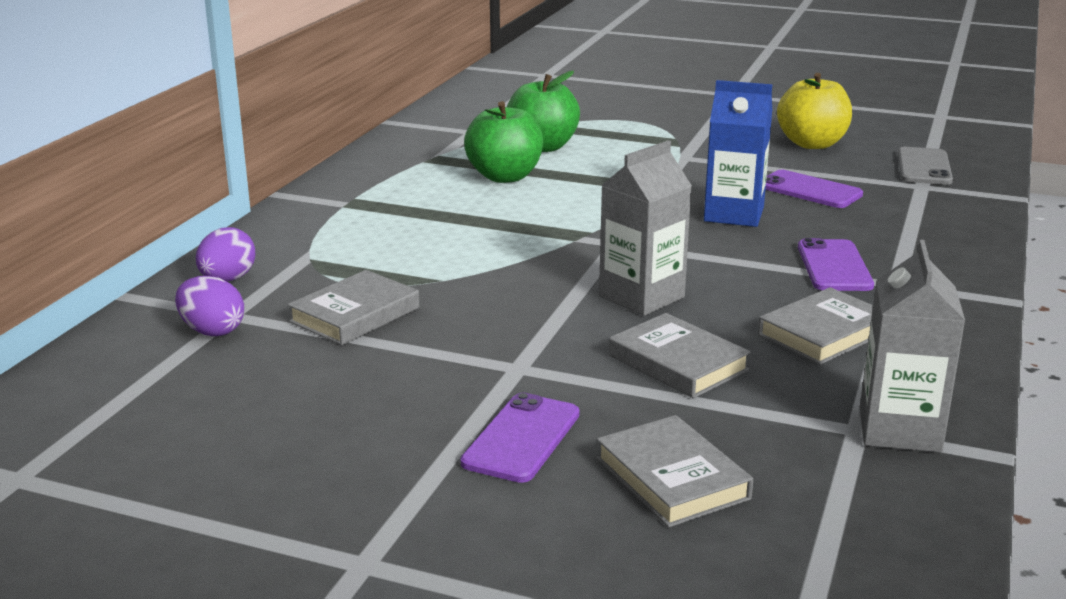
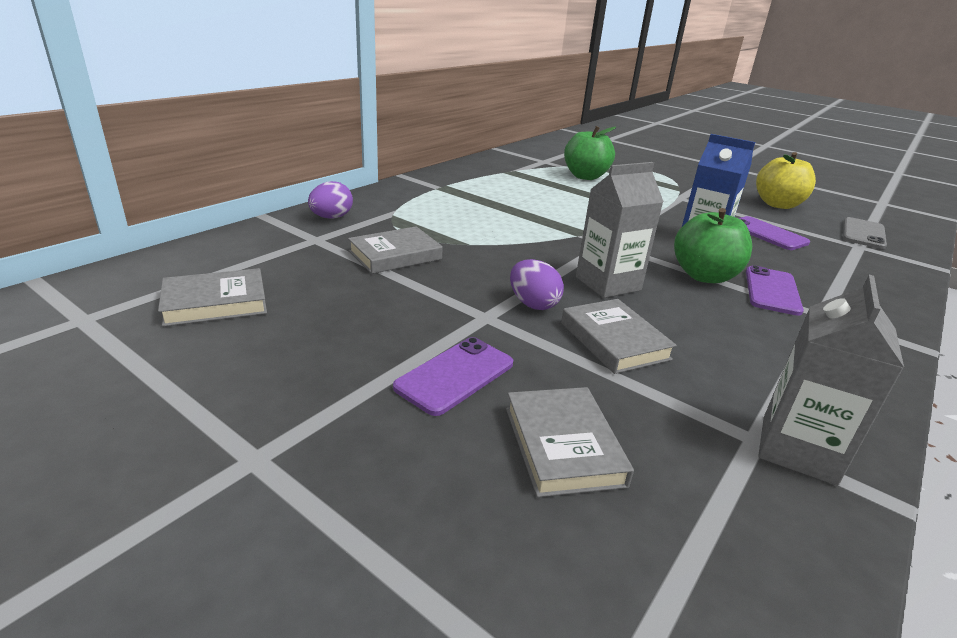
camera: 15 degrees right, 5 degrees up
purple egg [175,276,244,336] -> purple egg moved to [510,259,564,310]
green apple [464,101,543,183] -> green apple moved to [674,208,752,283]
grey book [758,287,873,365] -> grey book moved to [158,268,267,327]

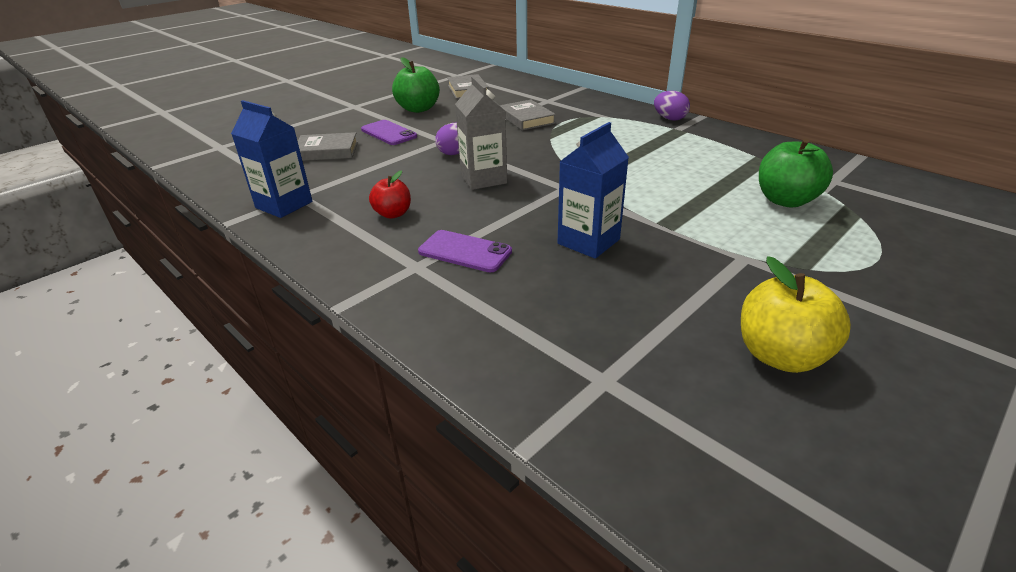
camera: 100 degrees right, 5 degrees up
purple egg [308,181,353,219] -> purple egg moved to [654,91,690,121]
grey book [561,299,677,374] -> none
green apple [674,208,752,283] -> green apple moved to [392,57,440,113]
purple phone [738,216,810,250] -> none
grey carton [758,275,904,486] -> blue carton [231,100,313,218]
grey phone [843,217,887,249] -> none
none -> red apple [369,170,411,219]

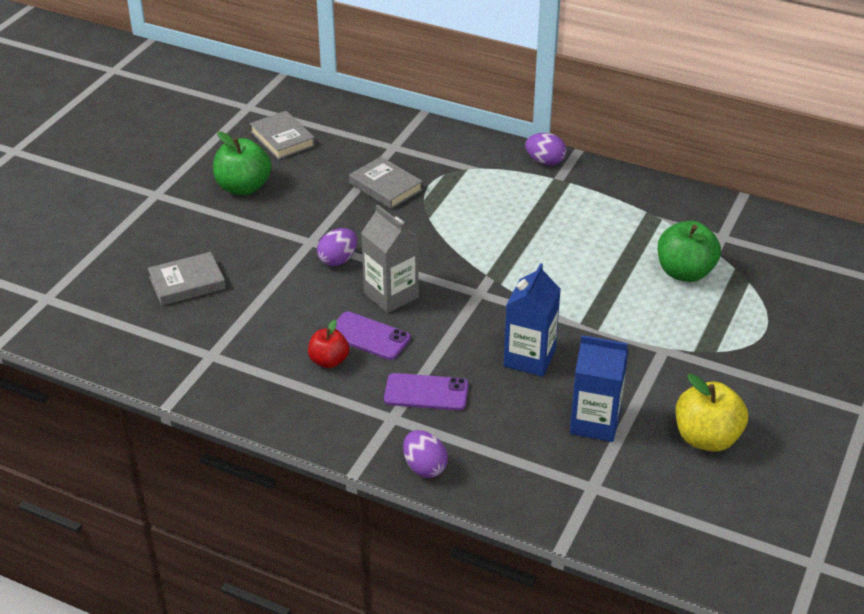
camera: 20 degrees left, 5 degrees up
blue carton [231,100,313,218] -> blue carton moved to [570,335,628,442]
purple phone [361,120,417,145] -> purple phone moved to [335,311,411,360]
none -> purple egg [403,430,448,478]

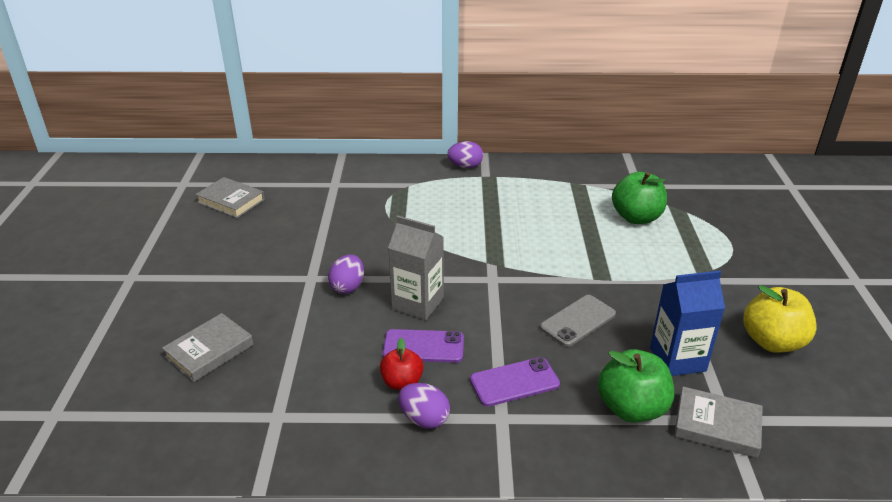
camera: 25 degrees left, 5 degrees down
green apple [213,131,271,195] -> green apple moved to [598,349,674,423]
grey book [349,157,423,209] -> grey book moved to [674,387,763,458]
purple egg [403,430,448,478] -> purple egg moved to [398,383,450,429]
blue carton [504,263,561,377] -> grey phone [540,295,616,347]

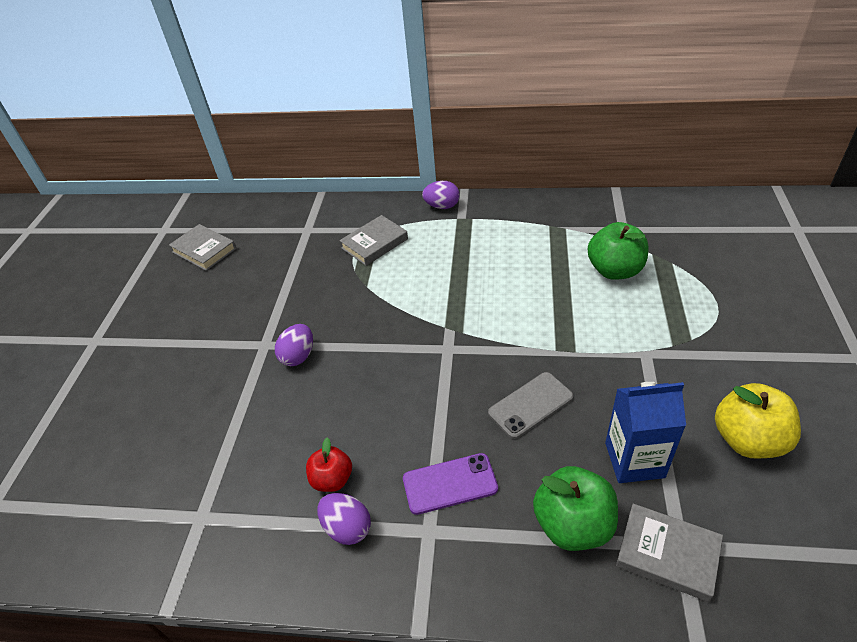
camera: 10 degrees right, 10 degrees up
grey book [162,313,254,382] -> grey book moved to [339,215,408,266]
purple phone [382,329,464,363] -> none
grey carton [388,216,444,320] -> none

